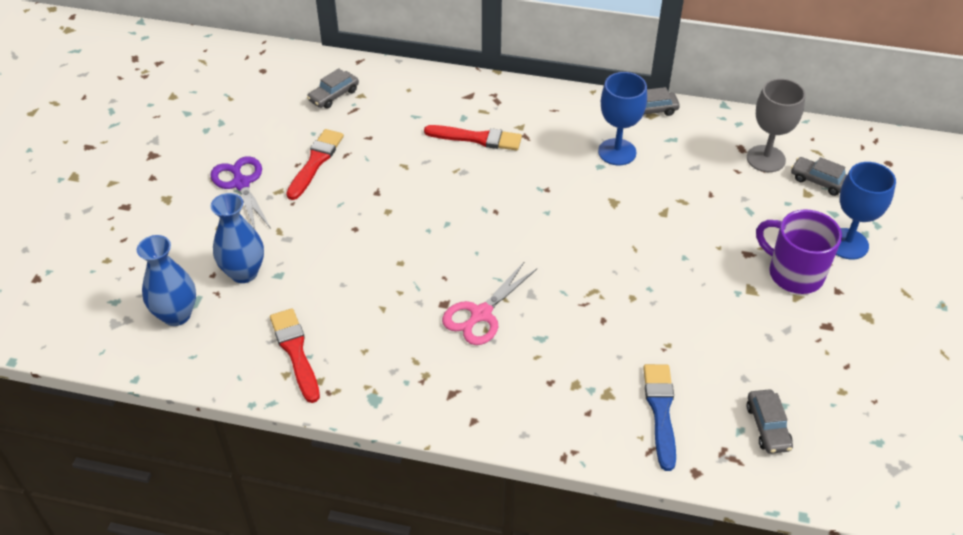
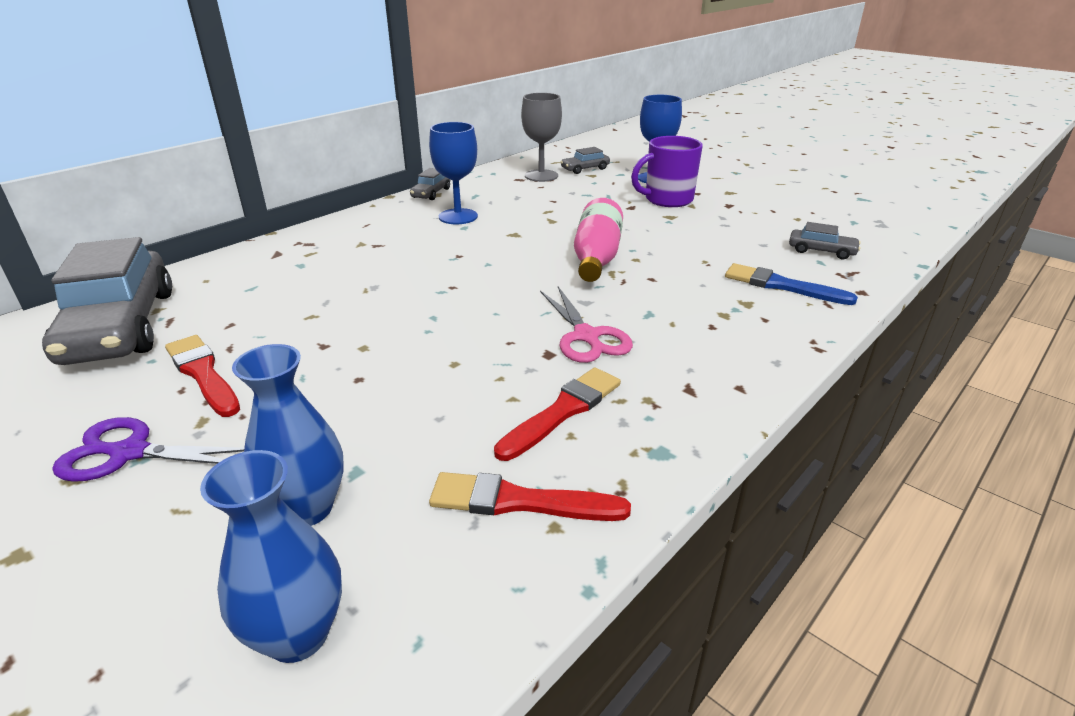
camera: 60 degrees left, 15 degrees down
grey car [307,68,359,109] -> grey car [42,237,172,365], size x2.32
red brush [424,125,522,151] -> red brush moved to [494,367,621,461]
none -> pink bottle [574,198,623,282]

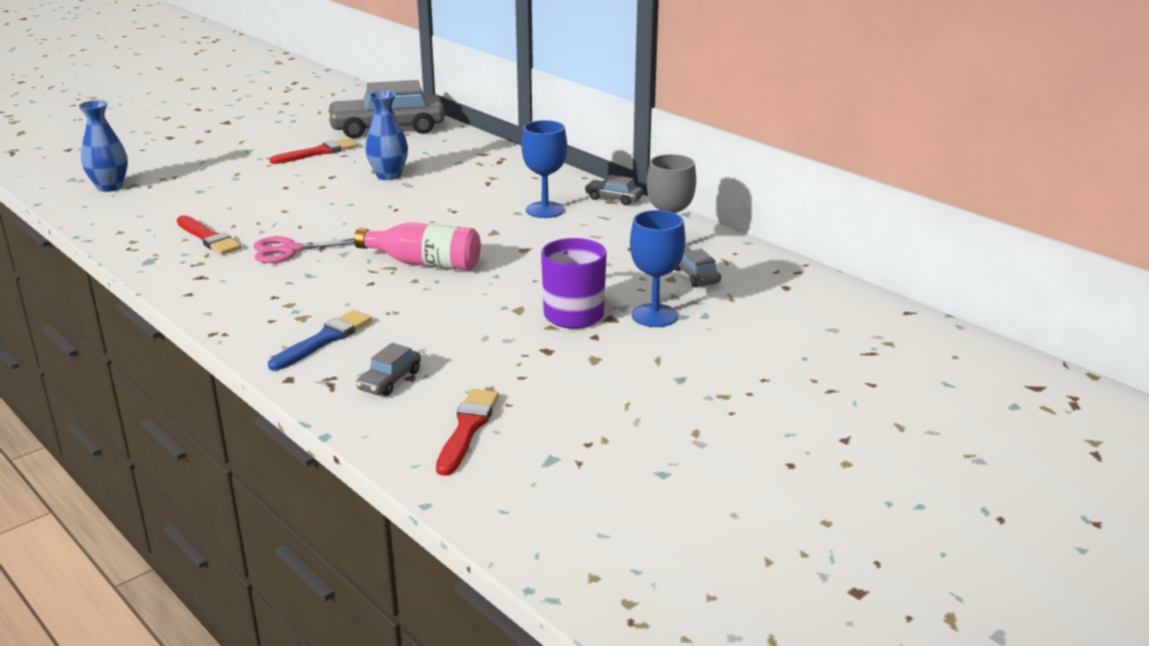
camera: 95 degrees right, 5 degrees down
purple scissors [52,417,244,482] -> none
blue vase [232,344,344,526] -> blue vase moved to [365,91,408,180]
red brush [429,472,631,521] -> red brush moved to [436,389,499,476]

